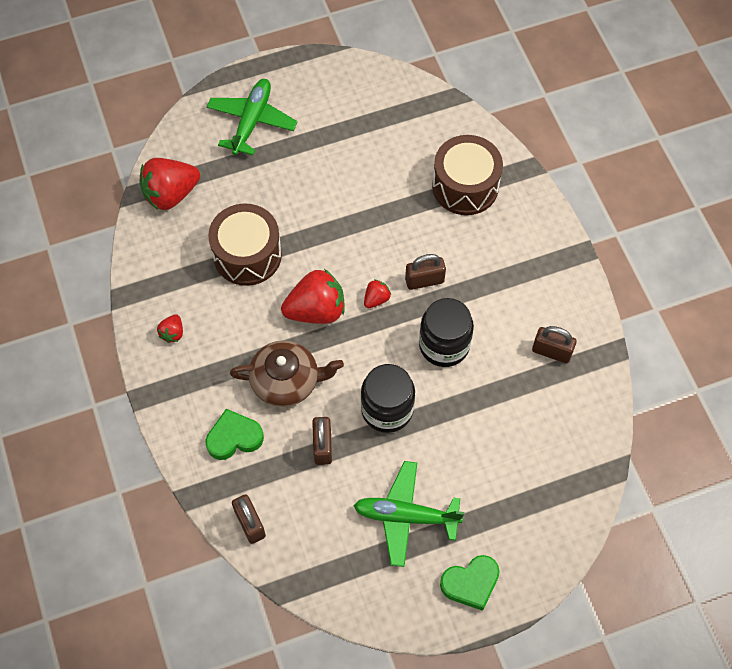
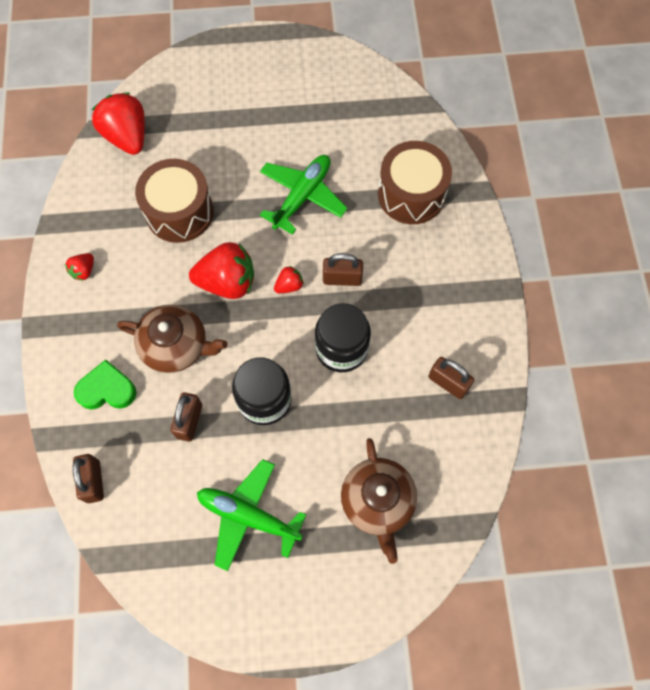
camera: 15 degrees right, 5 degrees up
red strawberry [139,158,200,210] -> red strawberry turned 75 degrees clockwise [92,92,145,155]
green plane [207,79,297,155] -> green plane moved to [260,155,348,235]
green heart [440,555,500,611] -> none
none -> brown teapot [341,438,417,564]

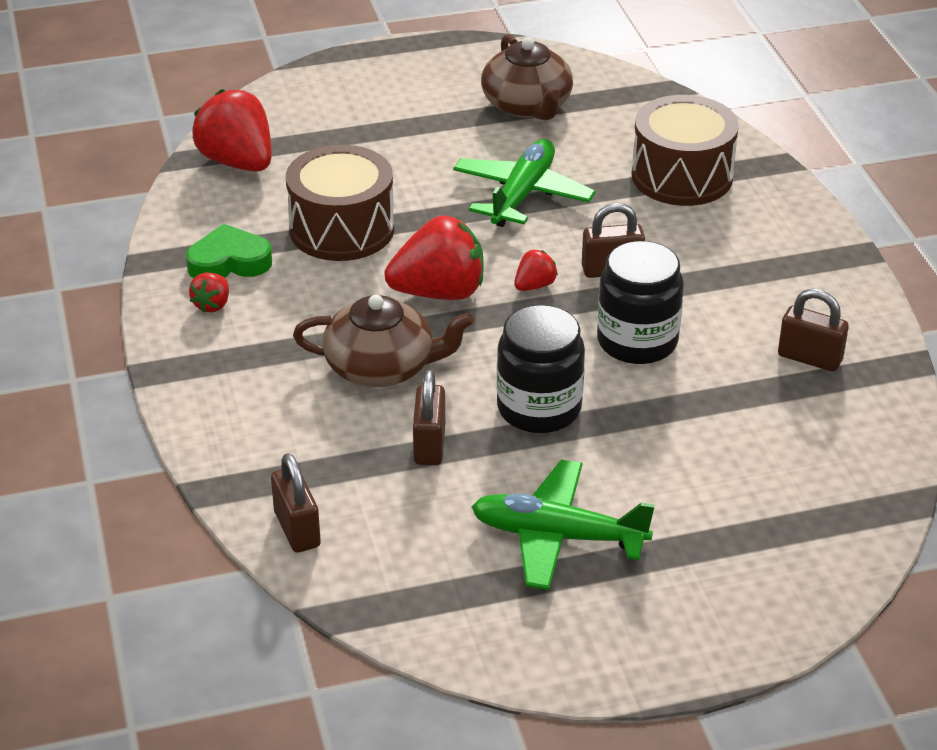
camera: 10 degrees left, 30 degrees down
green heart [74,359,136,410] -> green heart moved to [186,224,272,278]
brown teapot [341,438,417,564] -> brown teapot moved to [481,34,573,120]

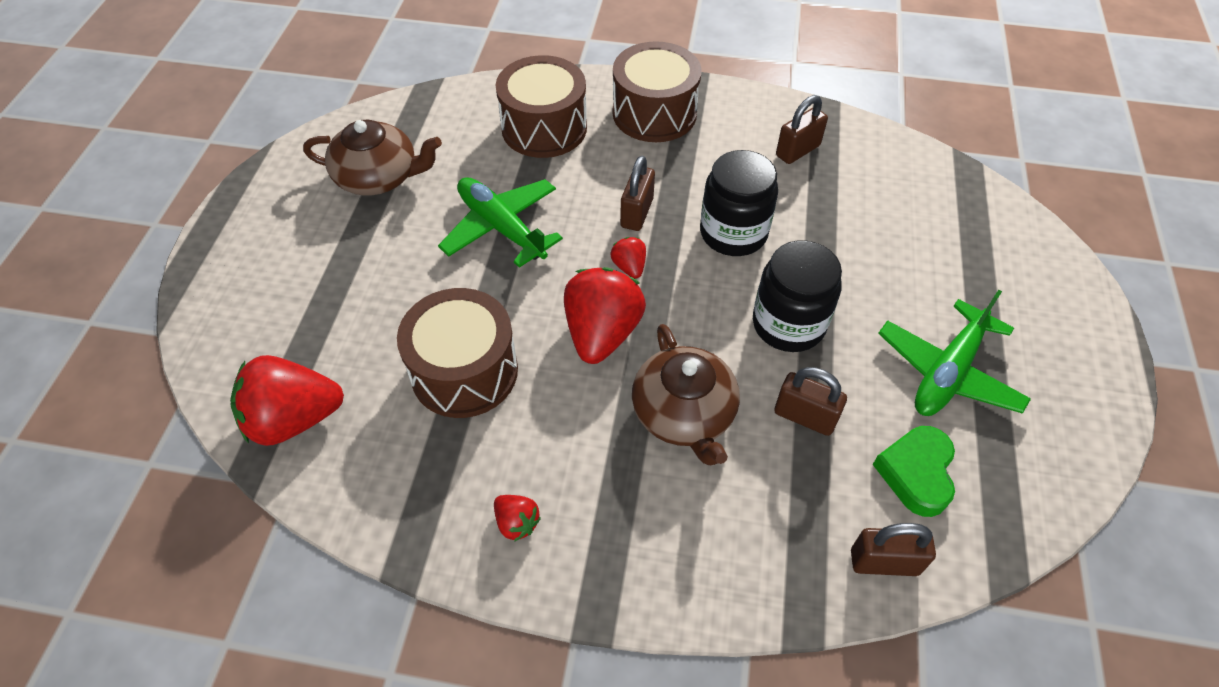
camera: 65 degrees left, 15 degrees up
green heart [186,224,272,278] -> green heart moved to [873,426,955,517]
brown teapot [293,295,474,387] -> brown teapot turned 135 degrees clockwise [632,324,740,465]
none -> brown drum [613,41,702,142]

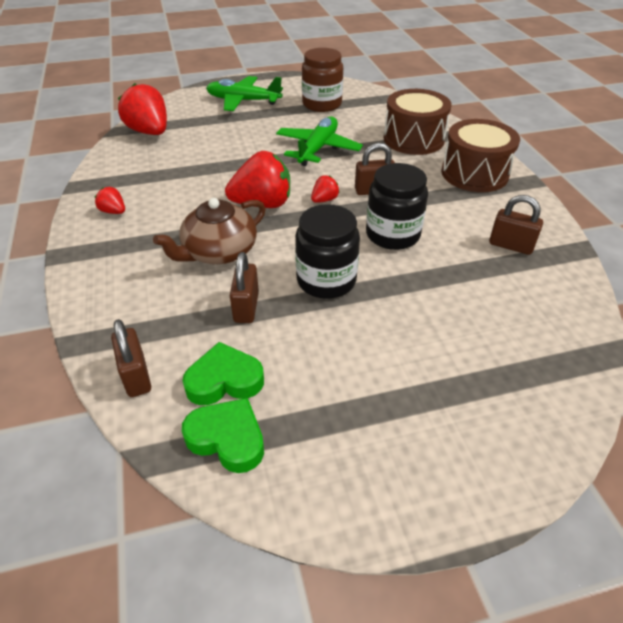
camera: 65 degrees right, 10 degrees down
brown teapot [303,120,442,195] -> brown jar [302,48,343,112]
brown drum [397,288,518,418] -> none
red strawberry [494,495,541,541] -> red strawberry turned 105 degrees clockwise [95,187,125,214]
green plane [878,290,1031,416] -> green plane moved to [206,76,283,111]
none -> green heart [182,398,264,473]

